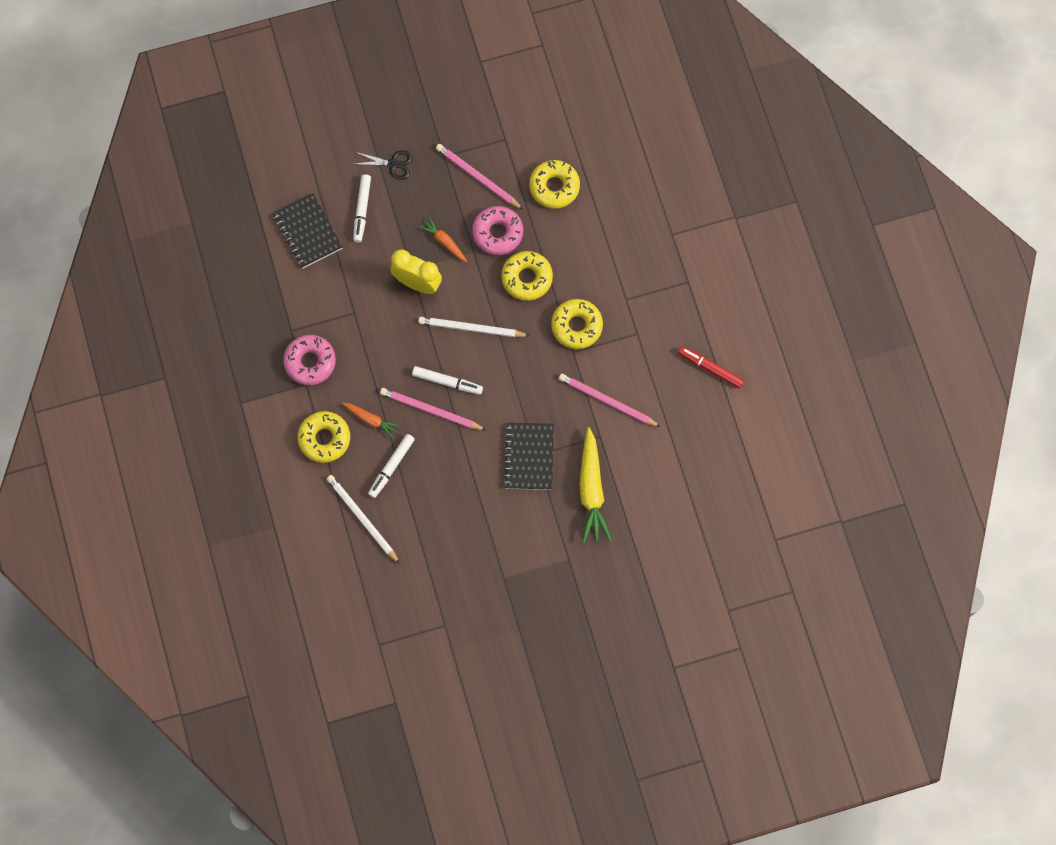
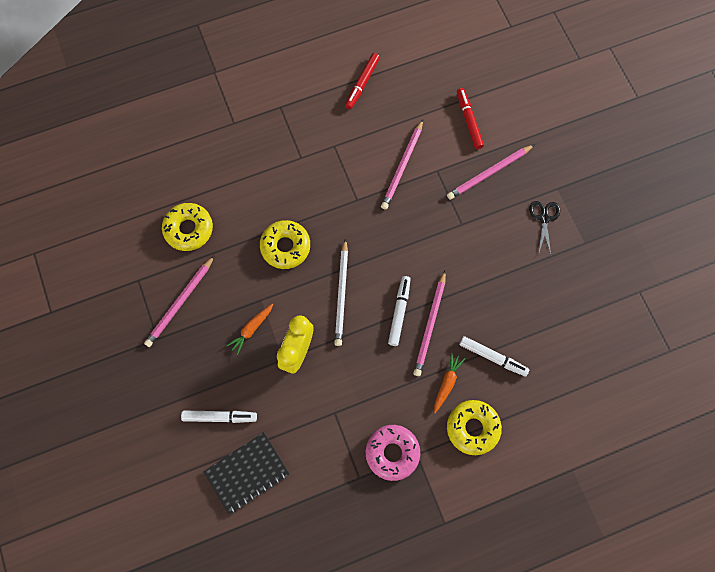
camera: 95 degrees left, 0 degrees up
white pencil [327,475,400,564] -> none
black scissors [356,150,413,180] -> black scissors moved to [529,201,560,255]
pink donut [472,206,523,255] -> none
black notebook [503,423,554,490] -> none
yellow donut [551,299,603,349] -> none
yellow carrot [579,427,612,543] -> pink pencil [447,144,535,200]
none -> red marker [457,88,484,149]

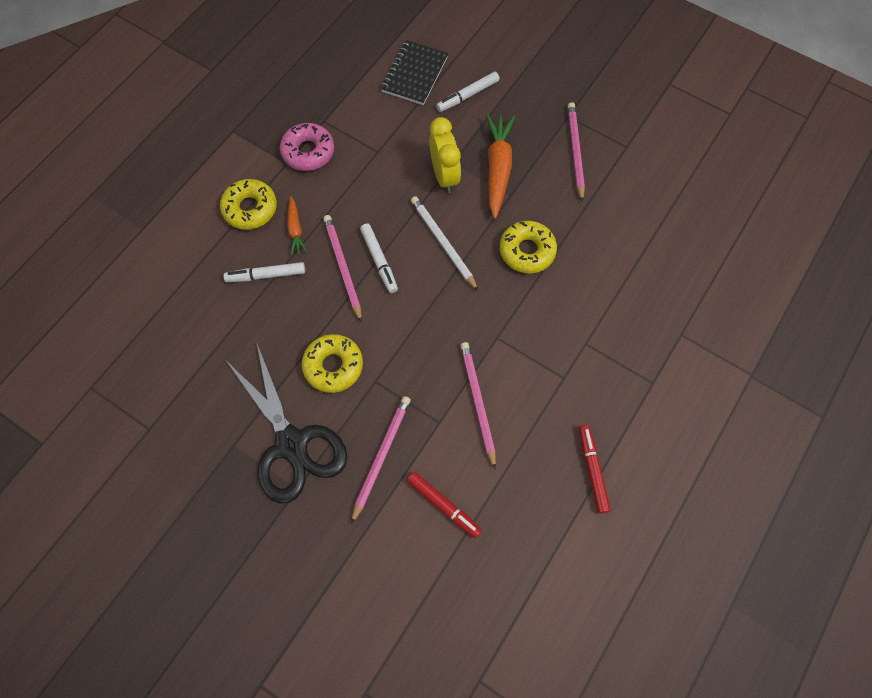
camera: 145 degrees right, 5 degrees down
yellow donut [162,203,213,251] -> yellow donut moved to [302,334,363,393]
orange carrot [226,303,273,355] -> orange carrot [486,114,515,219], size x1.88
black scissors [529,201,560,255] -> black scissors [227,344,347,504], size x2.30

